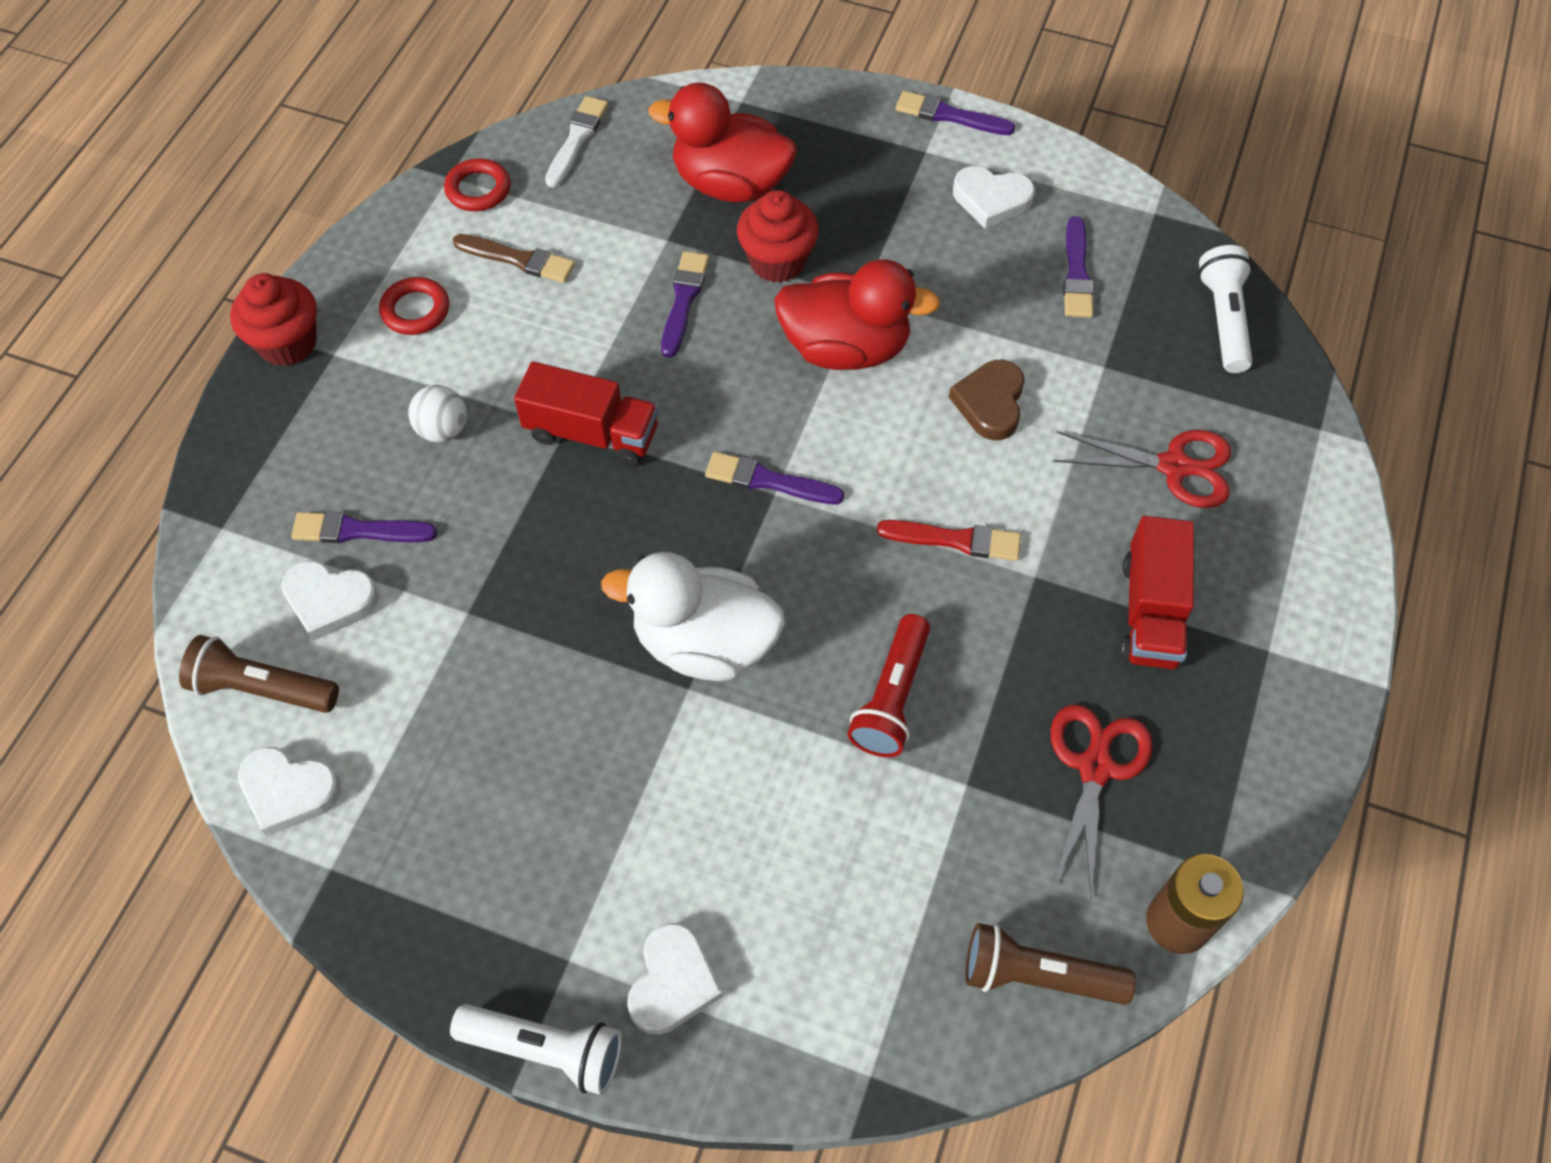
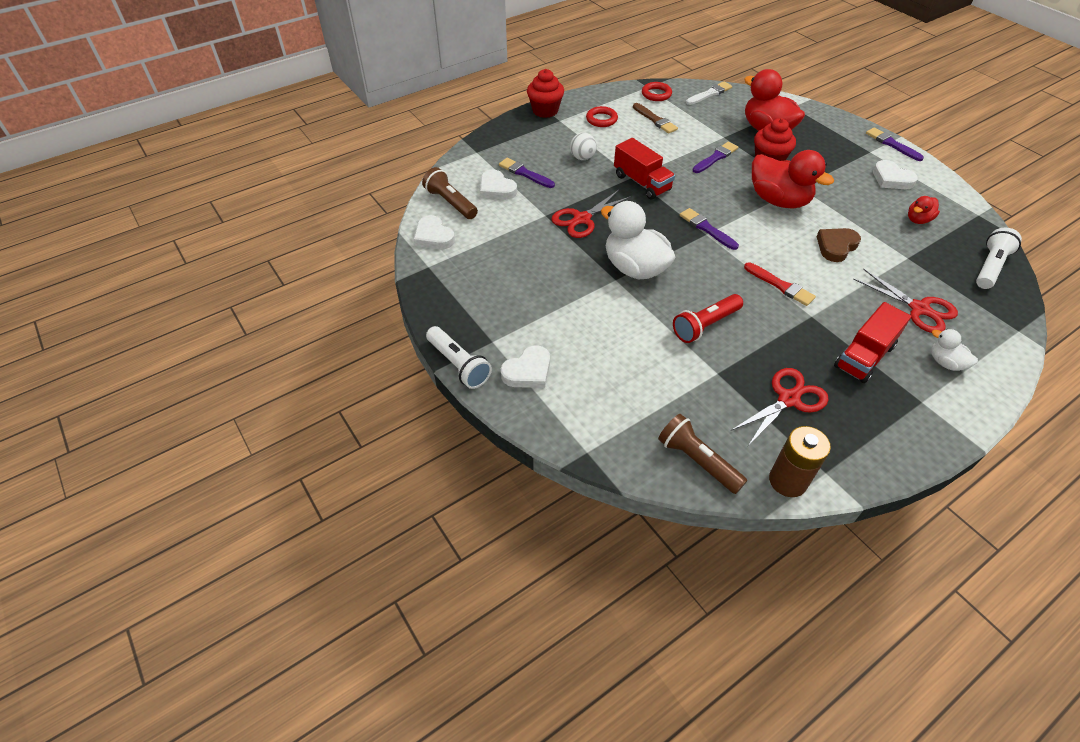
camera: 35 degrees right, 10 degrees down
purple brush [1063,216,1094,318] -> red duck [908,196,940,224]
none -> red scissors [551,190,630,238]
none -> white duck [931,329,978,371]

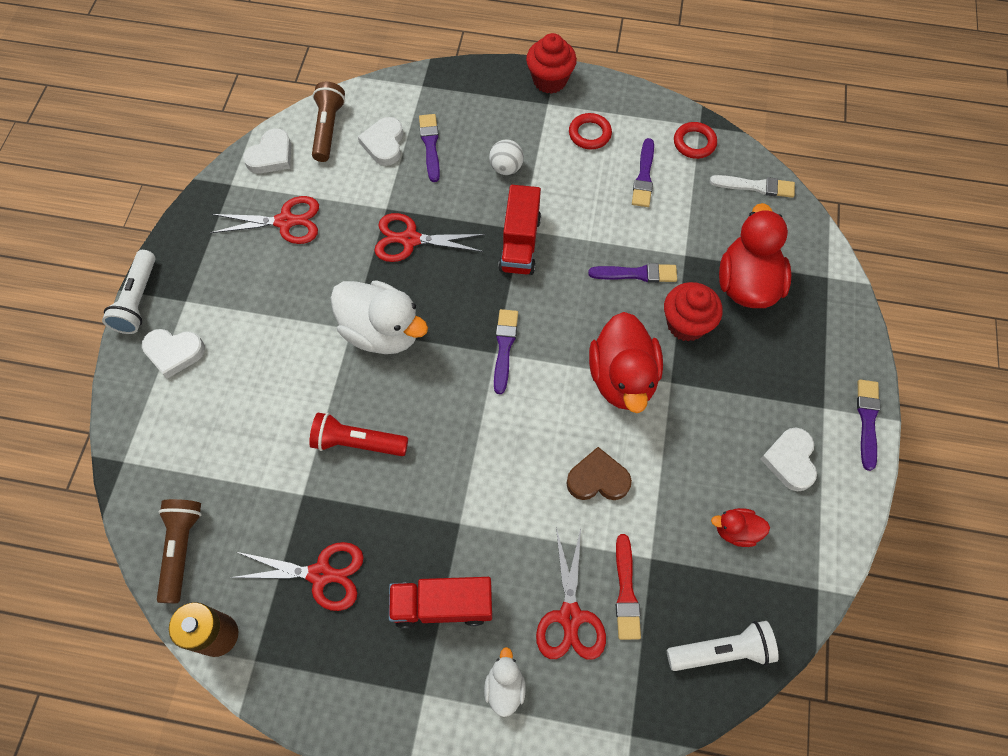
camera: 45 degrees right, 15 degrees up
white heart [414,215,455,249] -> white heart turned 150 degrees counterclockwise [243,128,291,174]
white duck [601,201,676,279] -> white duck turned 120 degrees clockwise [331,280,428,354]
brown brush [633,103,678,133] -> purple brush [632,138,654,207]
red brush [744,262,816,306] -> red brush moved to [616,534,641,640]
none -> red scissors [210,196,319,244]

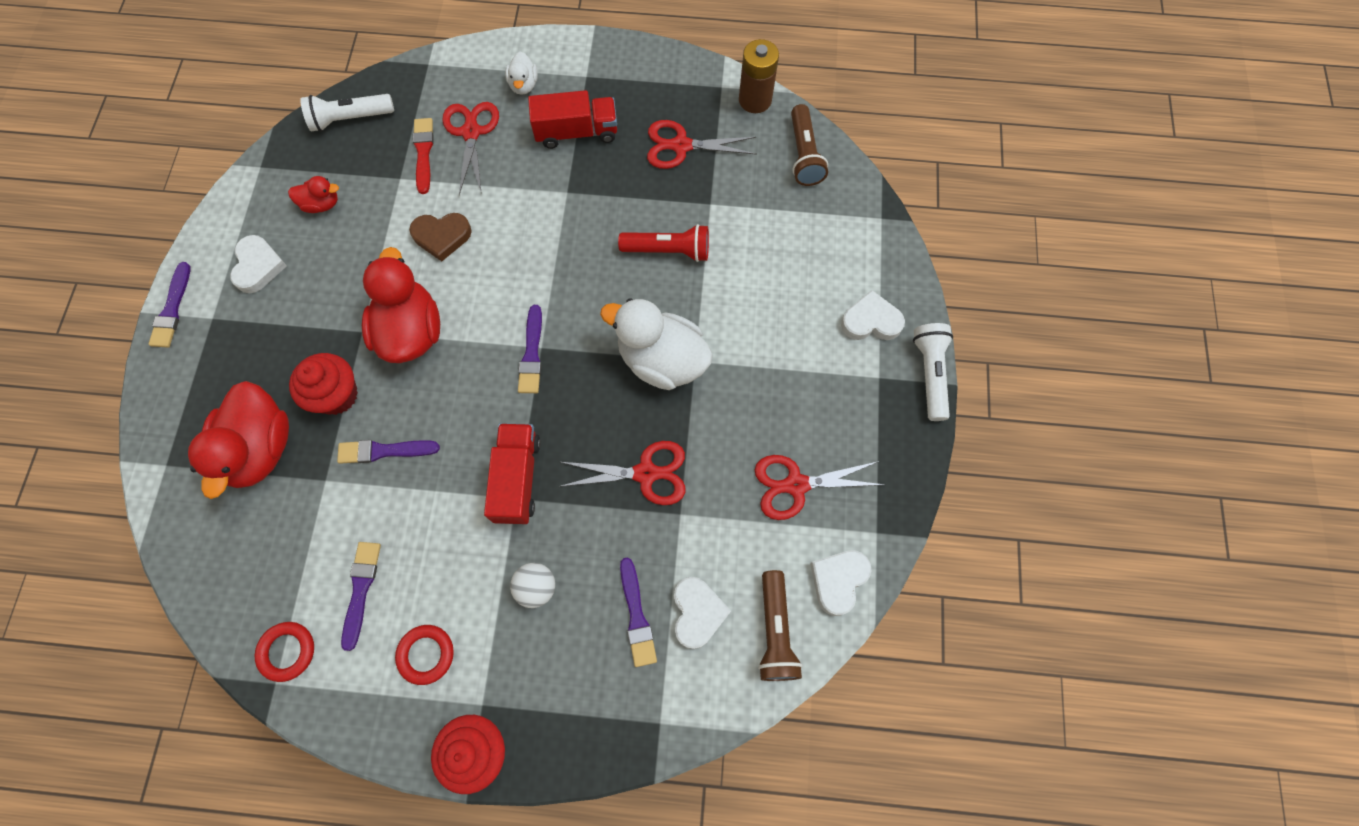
camera: 175 degrees right, 5 degrees up
white brush [710,175,795,198] -> none

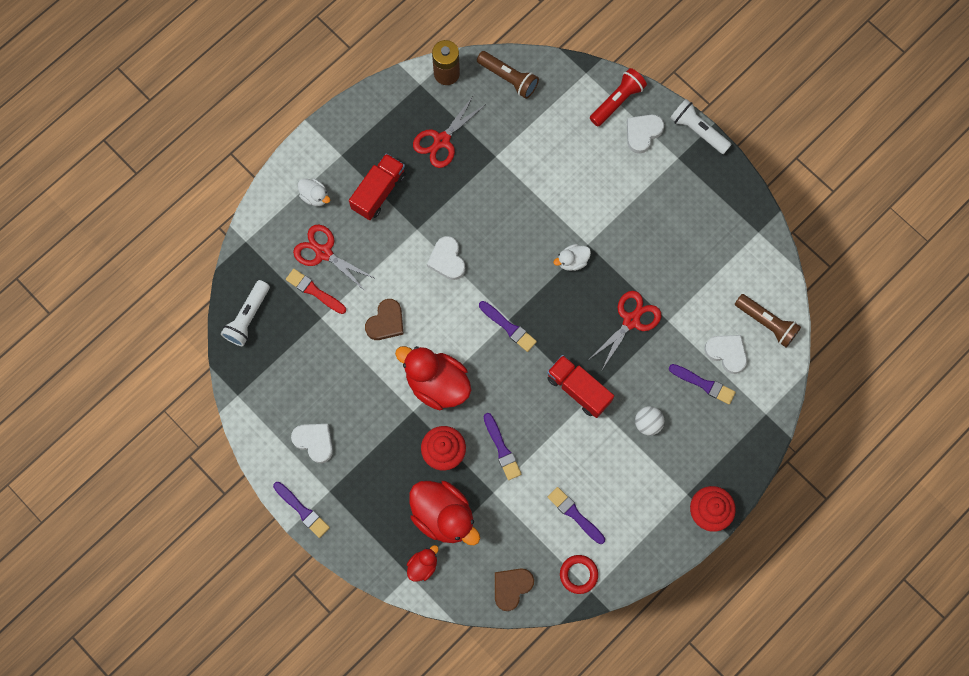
camera: 50 degrees left, 5 degrees up
red duck [288,176,339,213] -> red duck moved to [407,545,439,582]
purple brush [337,440,440,464] -> purple brush turned 60 degrees counterclockwise [483,413,521,480]
red ring [395,625,454,685] -> none
white duck [600,298,713,390] -> white duck [553,244,591,271], size x0.49
red flashlight [618,224,709,262] -> red flashlight moved to [590,68,647,126]
red scissors [755,455,885,520] -> none
white heart [810,550,872,616] -> white heart moved to [427,236,465,280]
none -> brown heart [495,568,534,611]

